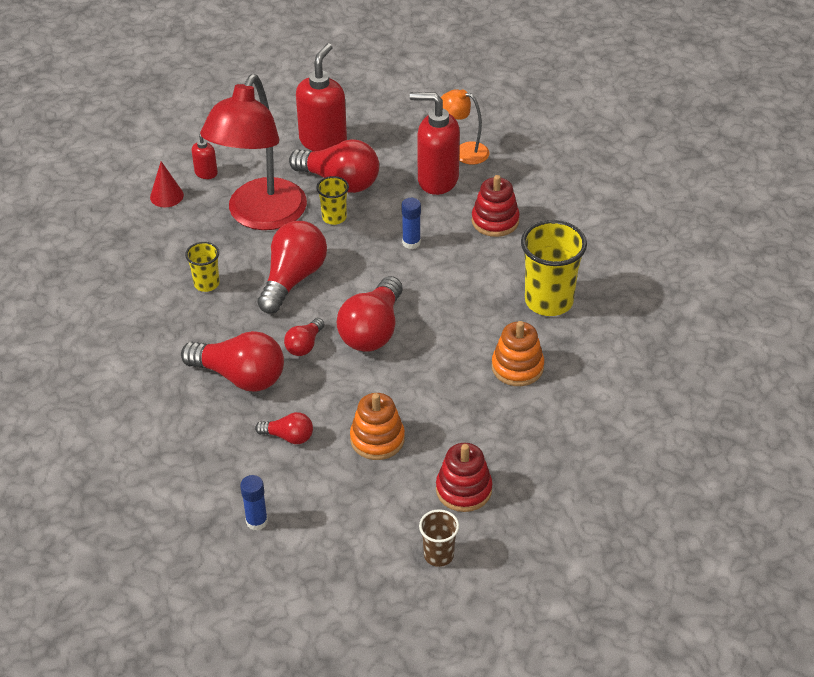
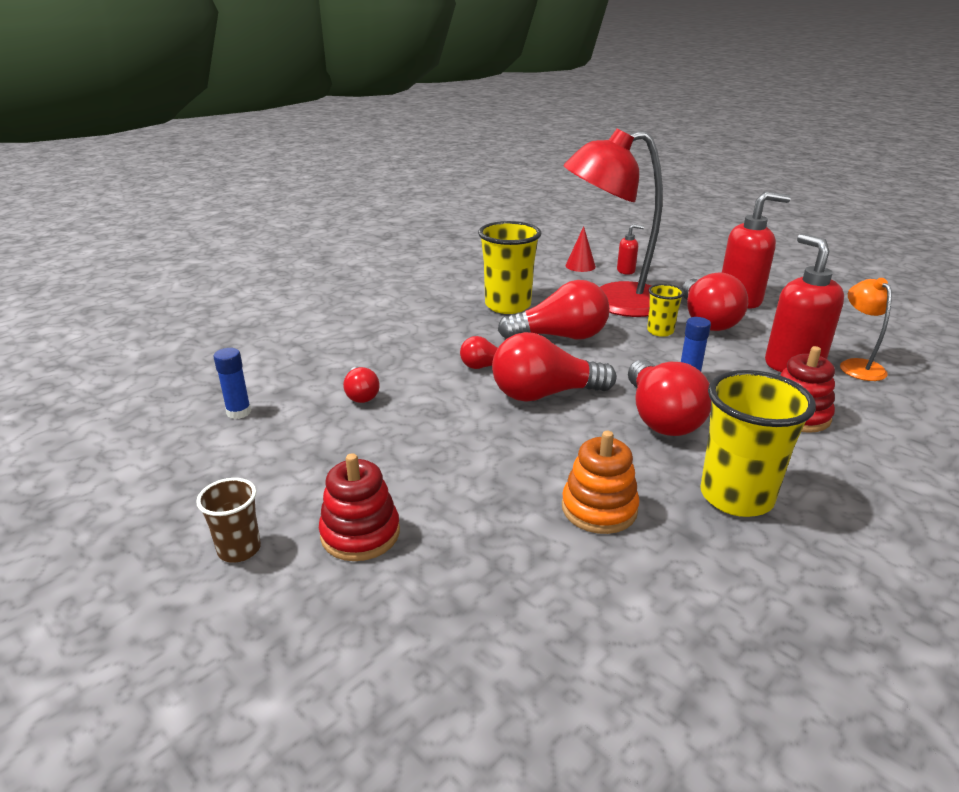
camera: 60 degrees right, 15 degrees down
red light bulb [181,331,284,391] -> red light bulb moved to [628,360,711,436]
yellow cup [185,242,220,292] -> yellow cup [478,221,541,314], size x1.88
orange stacking toy [350,393,405,460] -> none

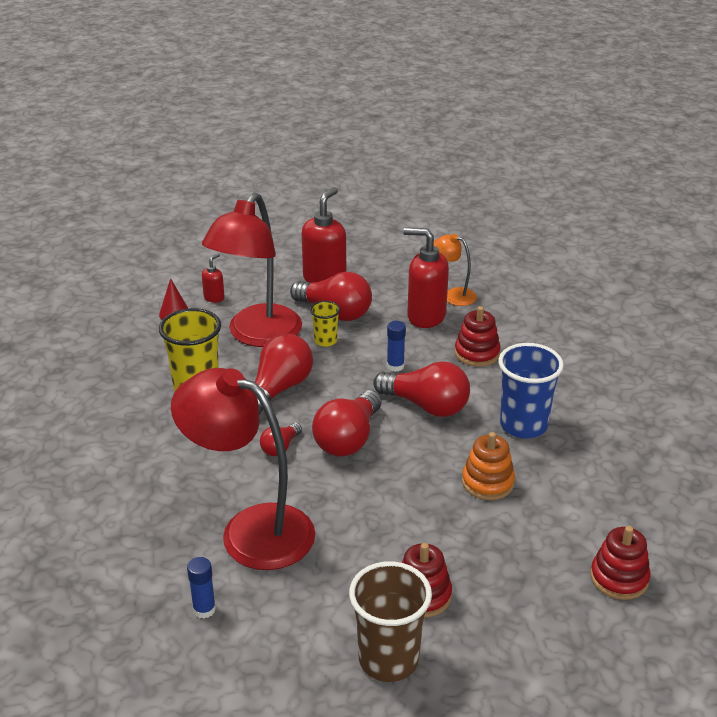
camera: 55 degrees left, 5 degrees up
brown cup [196,478,261,563] -> brown cup [349,561,432,682], size x1.88
red light bulb [343,367,380,403] -> red lamp [171,368,315,570]
yellow cup [700,370,816,517] -> blue cup [498,343,564,439]
none -> red stacking toy [590,526,651,600]

